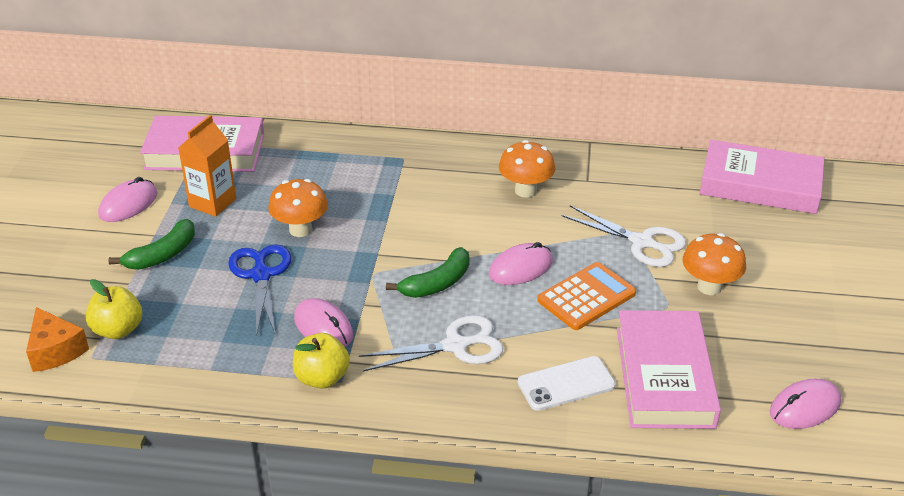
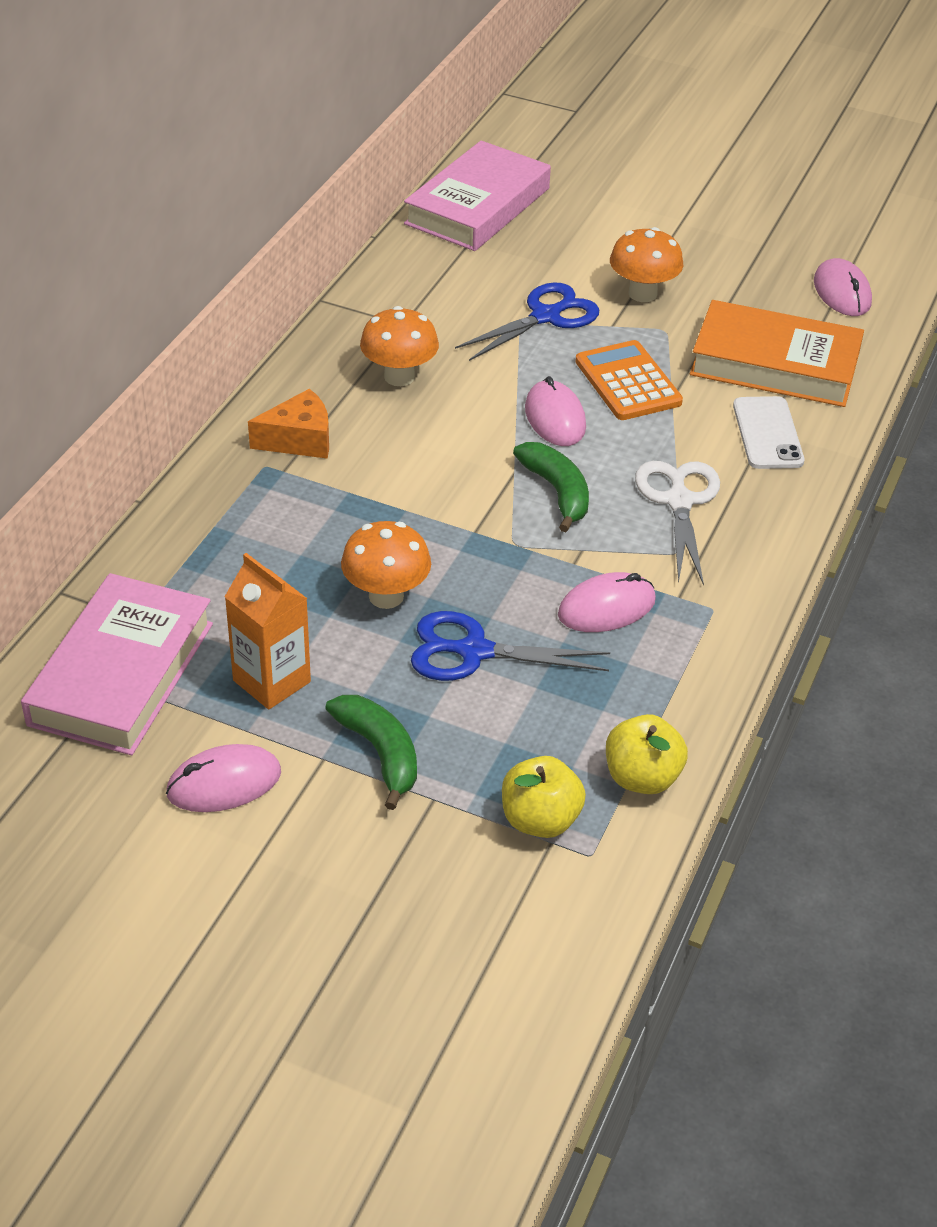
camera: 75 degrees left, 5 degrees up
orange cheese [26,307,89,372] -> orange cheese moved to [248,389,329,459]
pink mouse [98,177,157,222] -> pink mouse turned 75 degrees counterclockwise [166,744,281,812]
yellow apple [293,333,350,389] -> yellow apple moved to [606,714,688,794]
white scissors [562,205,686,267] -> blue scissors [455,282,599,361]
pink book [617,310,721,429] -> orange book [690,300,864,407]

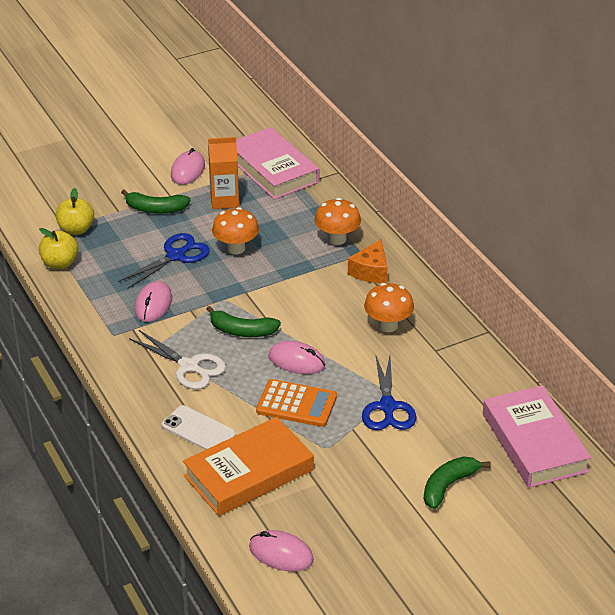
camera: 130 degrees right, 5 degrees down
orange mushroom [610,227,683,302] -> orange mushroom moved to [314,198,361,245]
none -> green banana [424,457,491,509]

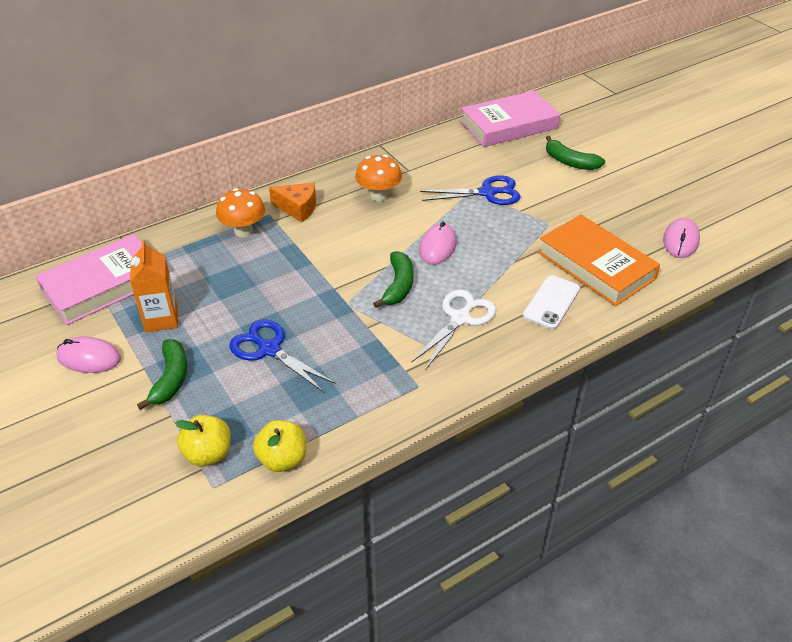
camera: 95 degrees left, 5 degrees up
pink mouse [135,281,172,322] -> none
orange mushroom [212,207,259,255] -> none
orange calculator [256,379,337,427] -> none

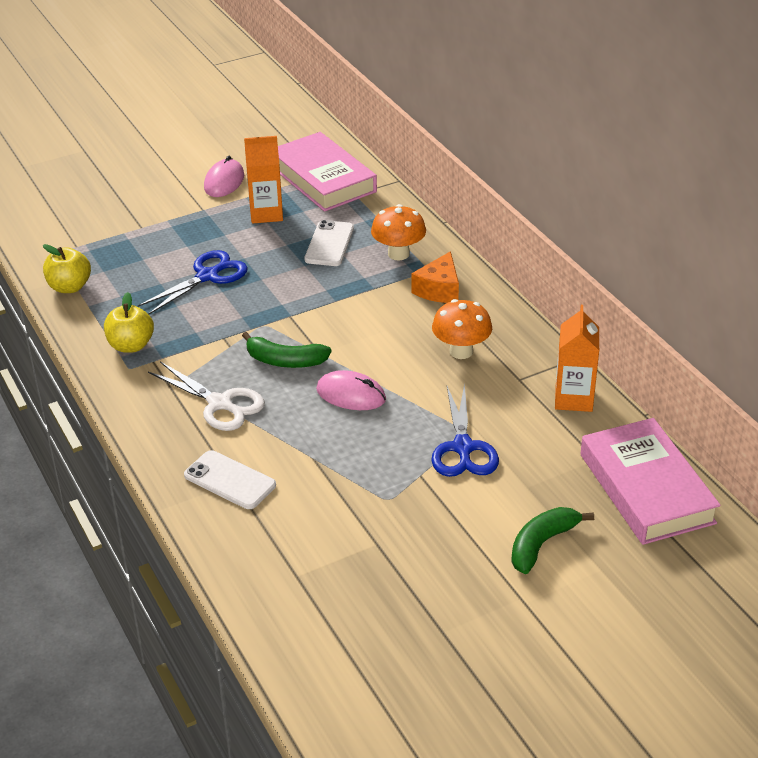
camera: 95 degrees right, 5 degrees down
green banana [137,339,187,410] -> none
yellow apple [175,415,231,466] -> yellow apple moved to [104,292,154,353]
orange book [538,214,660,306] -> none
pink mouse [663,218,700,258] -> none
none -> white phone [304,220,354,266]
none -> orange carton [555,305,599,412]

